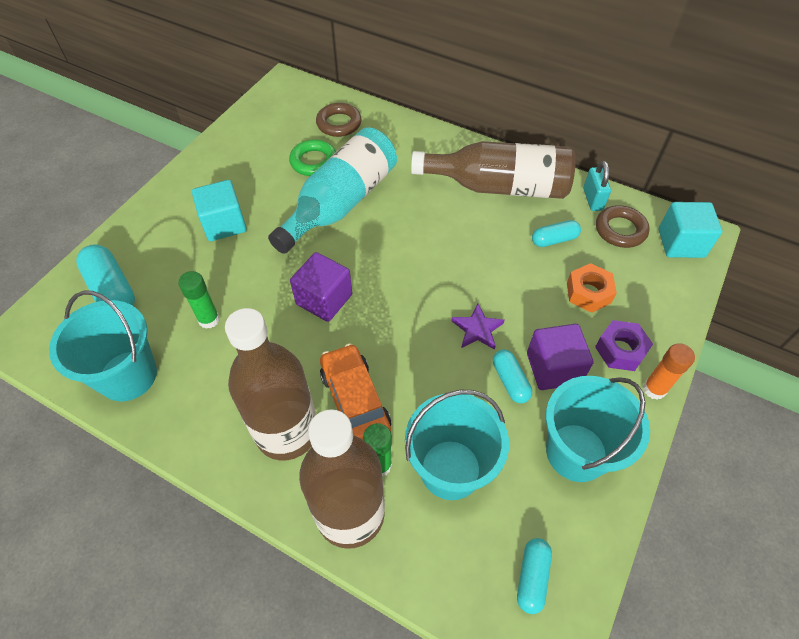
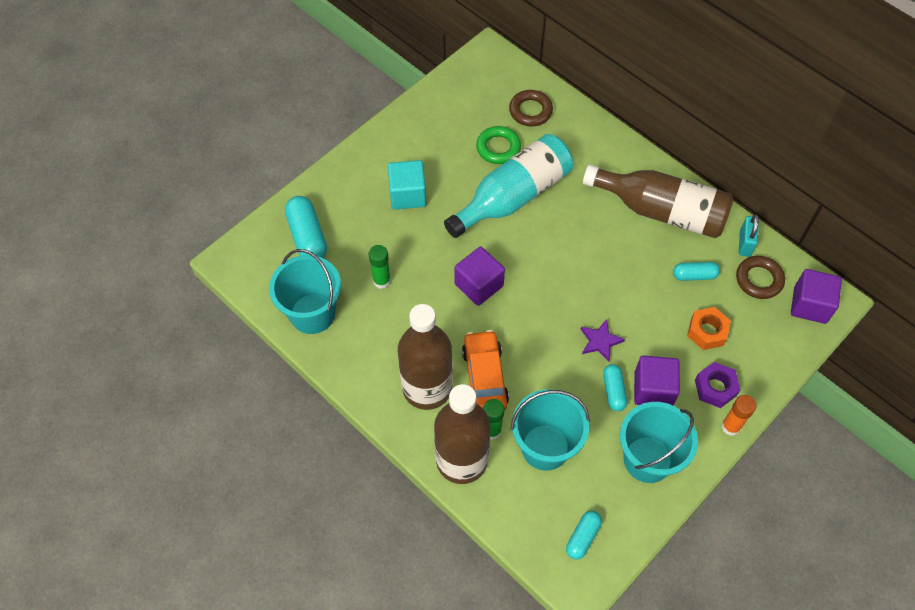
camera: 15 degrees right, 5 degrees up
turquoise cube [659,202,722,258] -> purple cube [791,269,842,324]

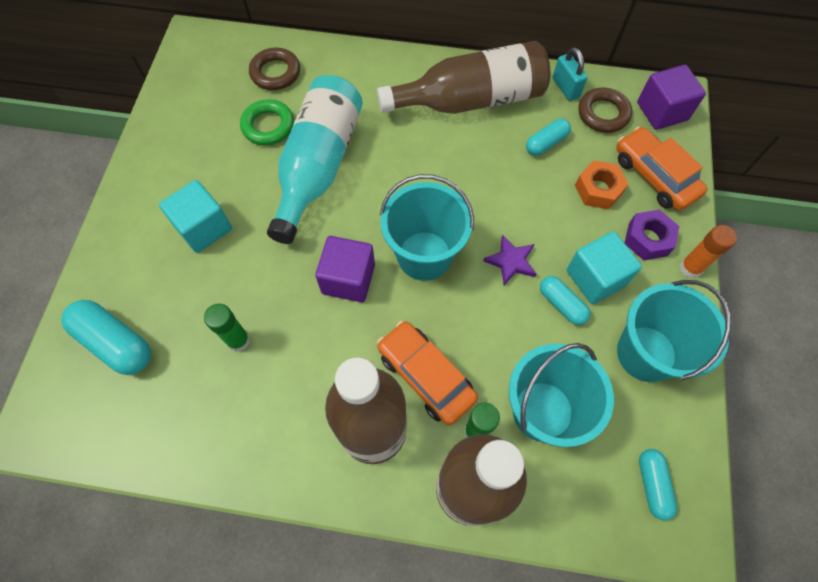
camera: 35 degrees left, 5 degrees up
turquoise bucket [269,249,341,334] -> turquoise bucket moved to [380,174,474,281]
purple cube [634,355,680,405] -> turquoise cube [567,231,642,304]
none -> orange car [616,126,707,211]

